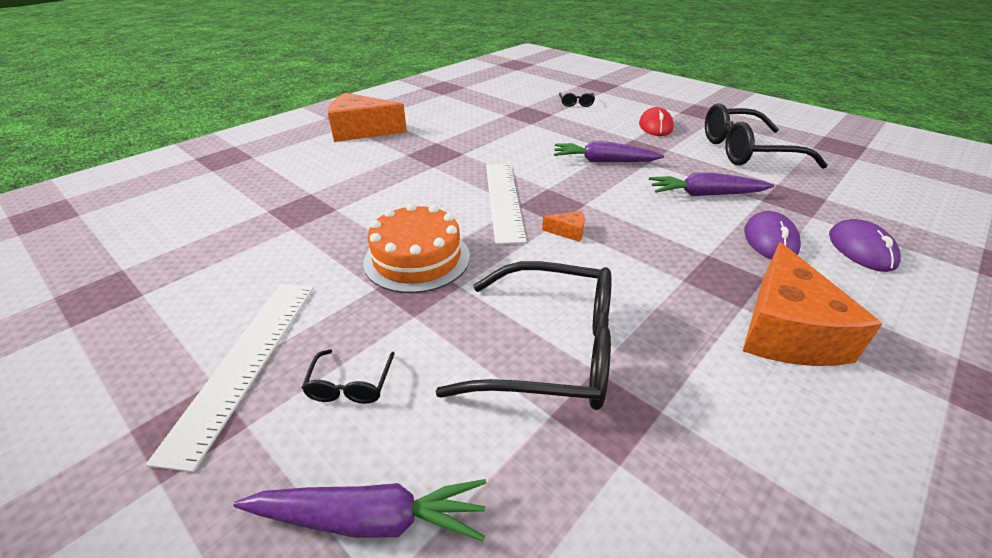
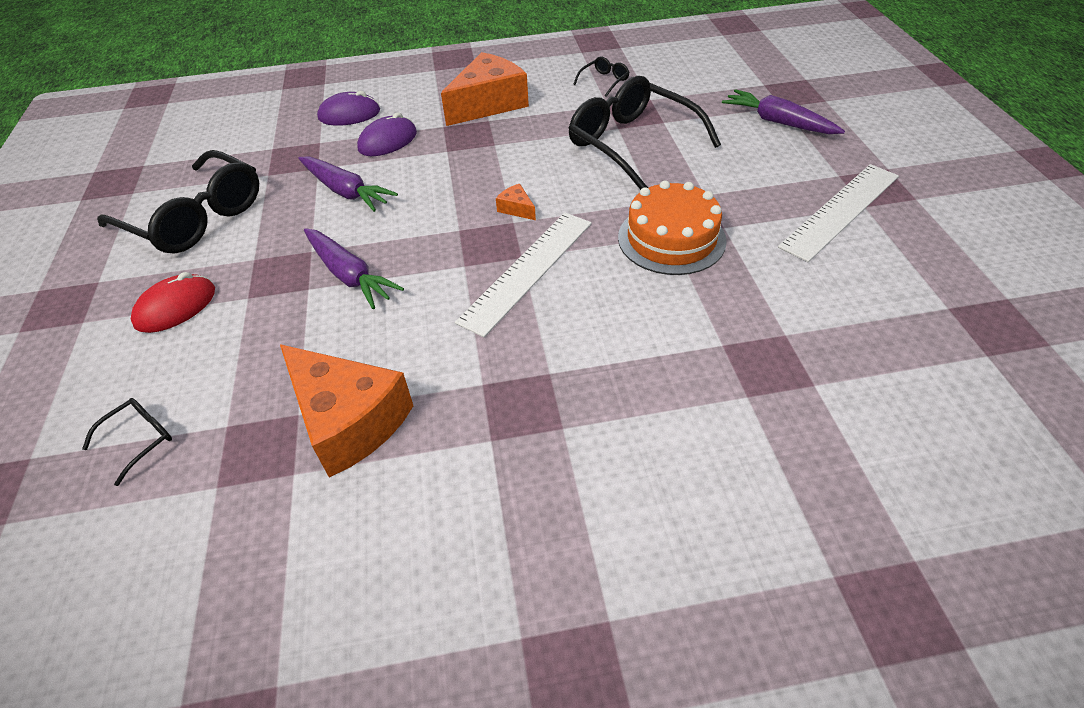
camera: 140 degrees left, 10 degrees up
black glasses [302,349,395,404] -> black glasses moved to [573,56,630,97]
orange cheese [328,93,407,142] -> orange cheese moved to [280,344,413,477]
purple mouse [829,219,901,272] -> purple mouse turned 45 degrees clockwise [317,91,380,126]

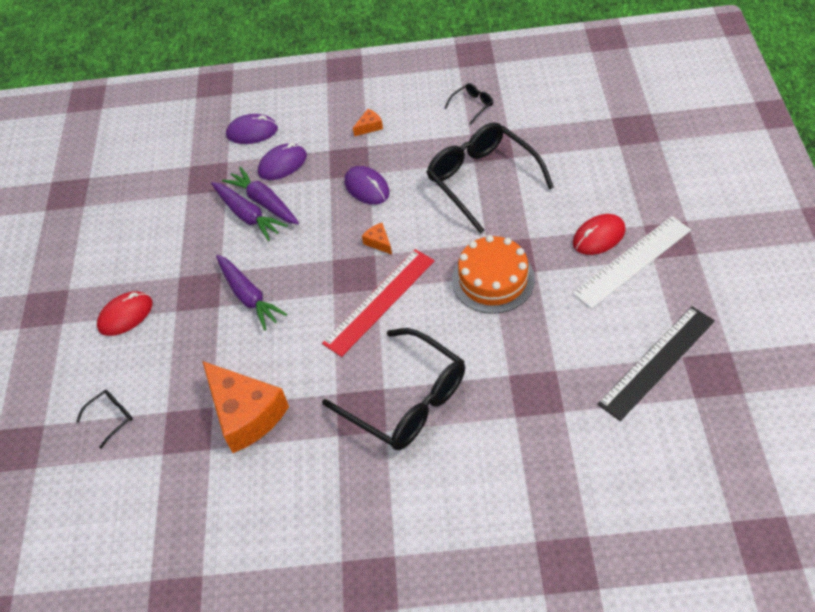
camera: 10 degrees right, 5 degrees up
black glasses [97,150,259,254] -> black glasses moved to [322,328,465,450]
orange cheese [441,52,529,126] -> orange cheese [353,109,383,136], size x0.41
white ruler [455,212,592,337] -> red ruler [322,249,435,357]
purple carrot [722,89,845,134] -> purple carrot moved to [222,167,299,224]
none -> purple mouse [345,166,390,205]
none -> red mouse [573,214,626,255]
none -> black ruler [597,306,715,421]

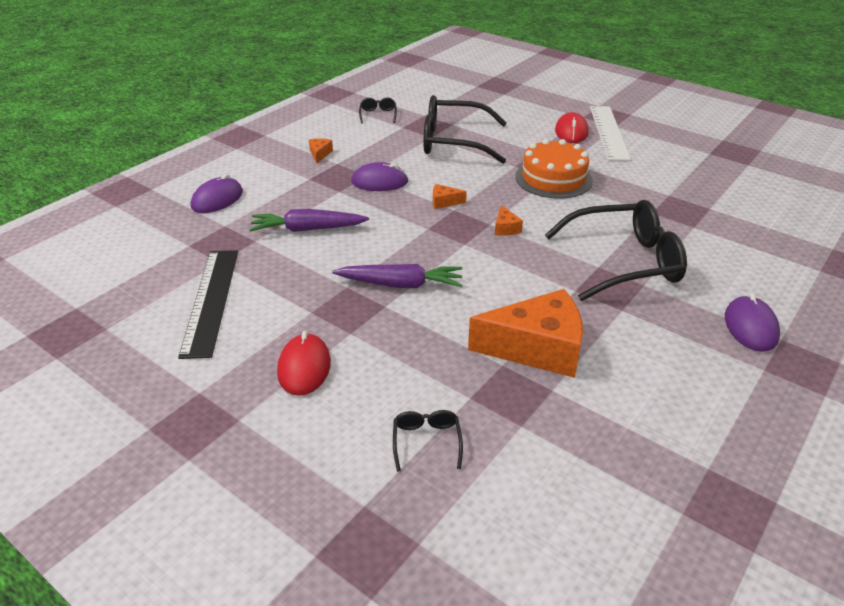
camera: 55 degrees left, 15 degrees down
purple carrot [211,182,288,241] -> none
purple mouse [258,143,307,180] -> purple mouse moved to [725,293,780,352]
red ruler [322,249,435,357] -> orange cheese [495,205,523,236]
black ruler [597,306,715,421] -> black ruler moved to [178,250,238,359]

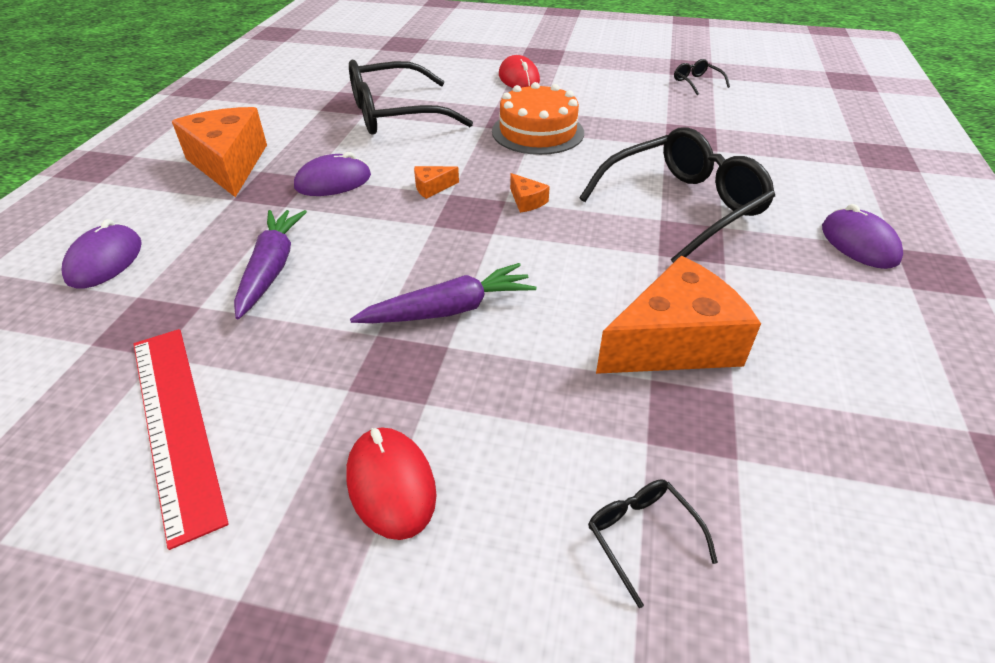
camera: 25 degrees left, 5 degrees up
black ruler [178,250,238,359] -> red ruler [134,329,229,550]
purple carrot [249,209,369,232] -> purple carrot turned 120 degrees clockwise [234,210,307,319]
orange cheese [309,138,333,163] -> orange cheese [172,107,267,197], size x2.46
black glasses [359,97,397,124] -> black glasses moved to [674,59,730,95]
white ruler [590,106,631,161] -> none

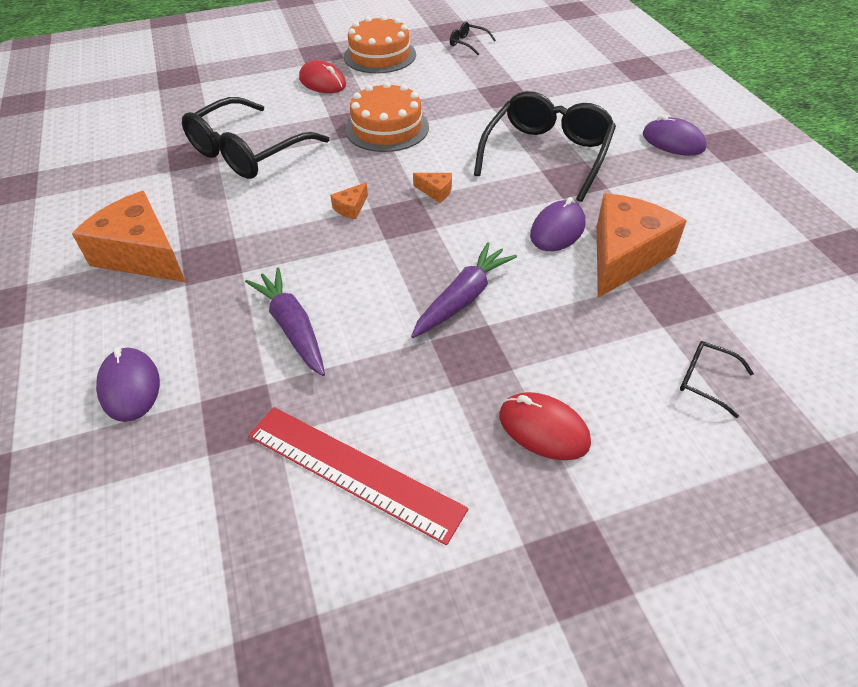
camera: 30 degrees left, 5 degrees up
purple mouse [294,152,371,196] -> purple mouse moved to [530,197,585,251]
none -> orange cake [344,15,416,74]

